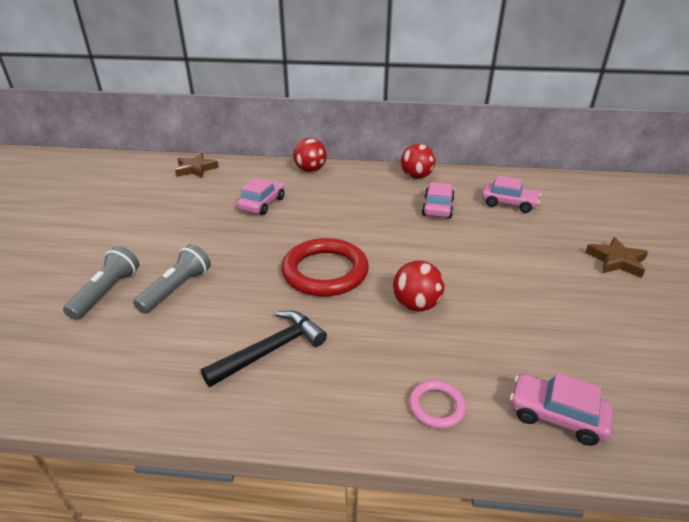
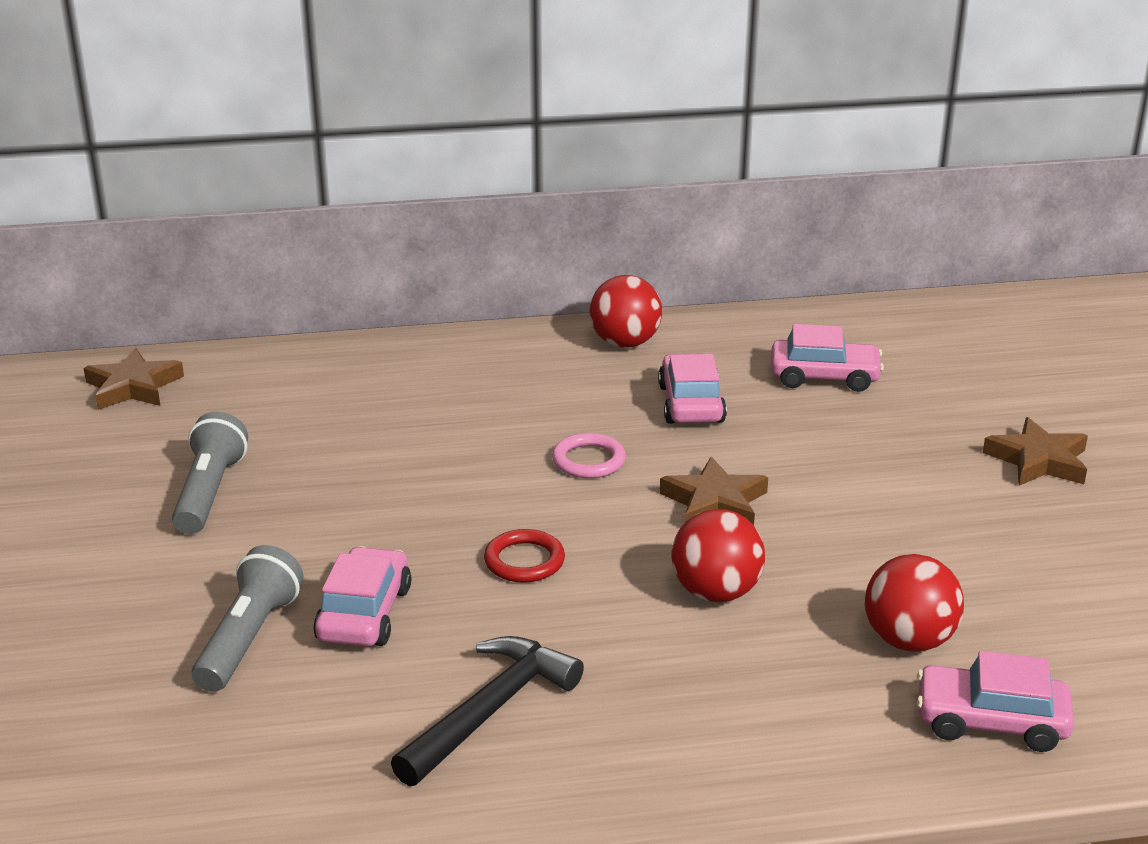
camera: 15 degrees left, 5 degrees down
grey flashlight [63,246,139,320] -> grey flashlight moved to [172,412,248,534]
pink car [237,178,285,215] -> pink car moved to [313,546,411,646]
red ring [281,238,369,297] -> red ring [484,529,565,583], size x0.48
red ball [293,138,327,172] -> red ball moved to [865,554,964,652]
pink ring [409,380,466,429] -> pink ring moved to [552,433,626,478]
none -> brown star [660,457,768,525]

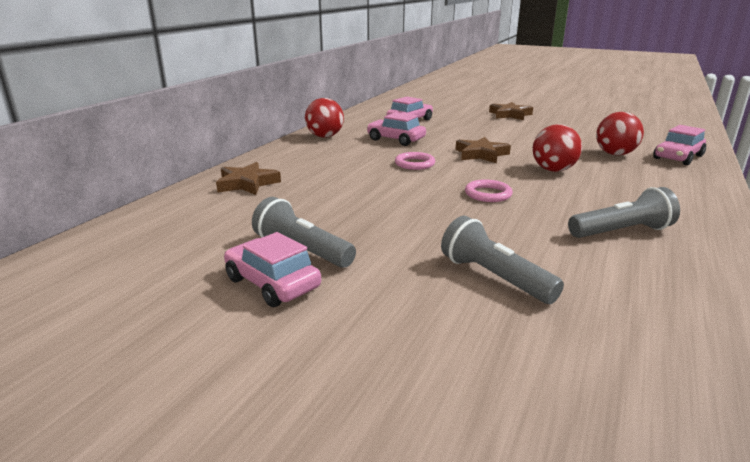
camera: 55 degrees left, 5 degrees down
brown star [84,348,184,410] -> brown star moved to [216,162,281,195]
pink car [313,546,411,646] -> pink car moved to [224,232,321,307]
black hammer [391,636,584,786] -> grey flashlight [568,187,680,238]
red ring [484,529,565,583] -> pink ring [465,180,513,202]

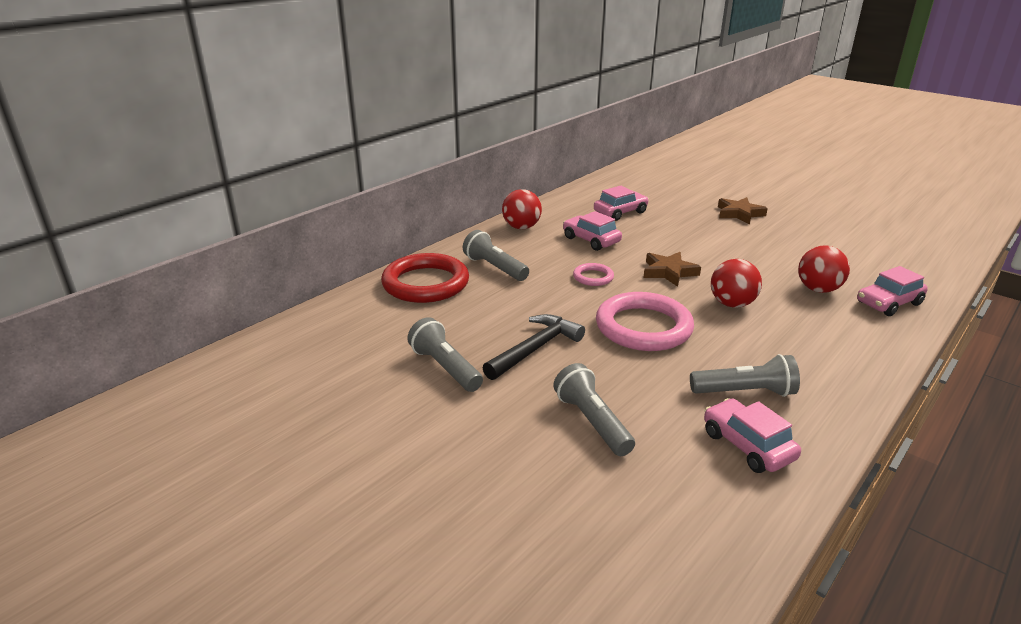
camera: 15 degrees right, 5 degrees up
brown star [216,162,281,195] -> red ring [381,253,469,303]
pink car [224,232,321,307] -> pink car moved to [704,398,801,473]
pink ring [465,180,513,202] -> pink ring [596,292,694,351], size x2.10
none -> grey flashlight [463,230,529,281]
none -> black hammer [483,314,585,380]

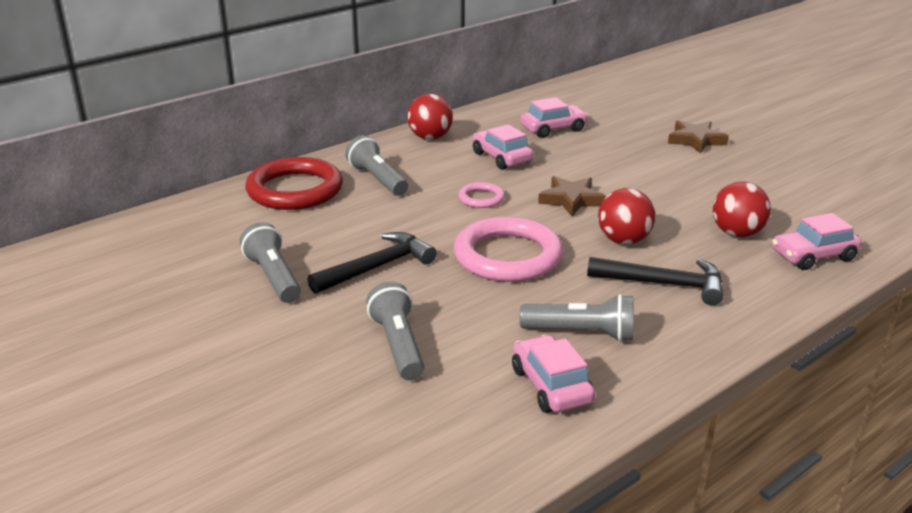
camera: 10 degrees right, 0 degrees up
none -> black hammer [587,257,723,305]

